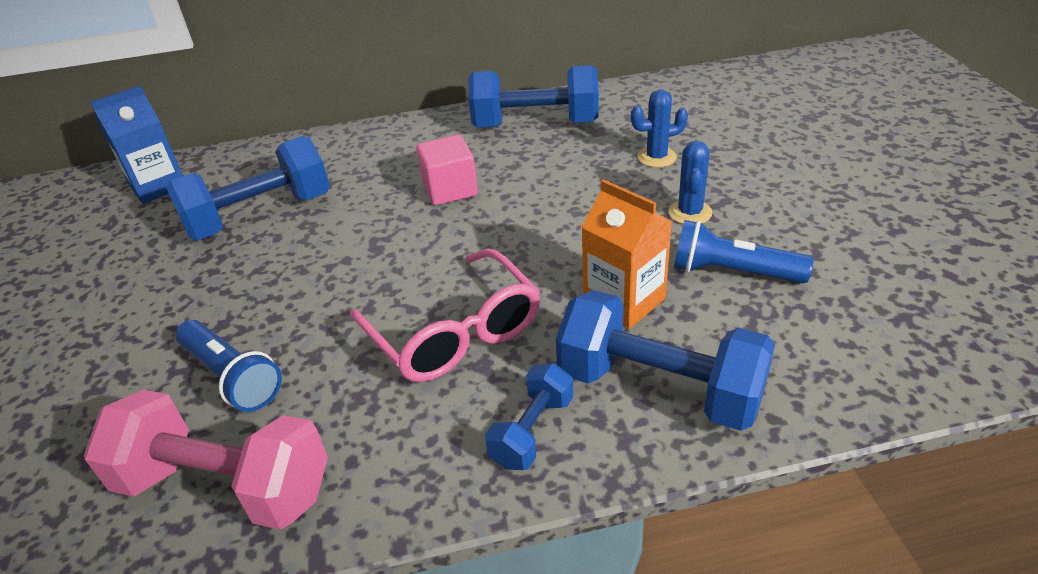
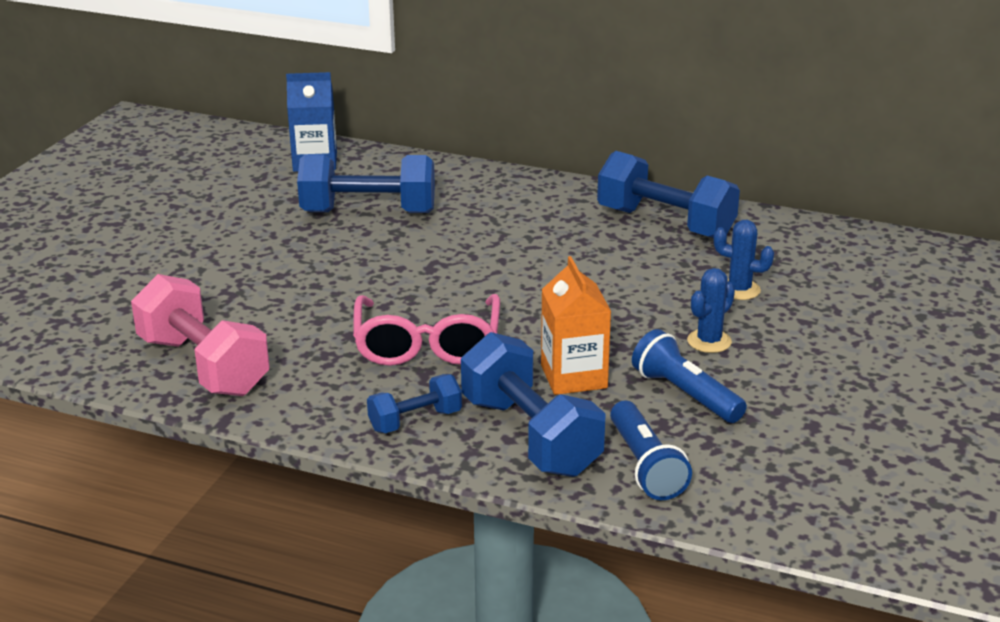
camera: 30 degrees right, 10 degrees down
blue flashlight [176,320,282,412] -> blue flashlight moved to [610,401,692,500]
pink cube [416,135,478,205] -> none

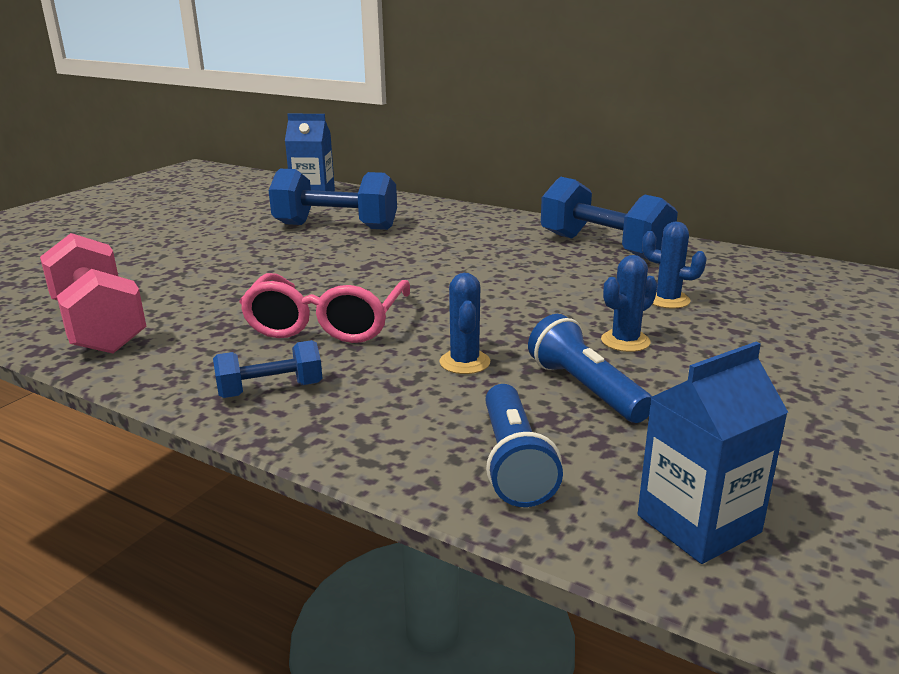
camera: 10 degrees right, 5 degrees down
blue dumbbell [461,332,606,477] -> none
orange carton [541,256,611,395] -> blue cactus [440,273,490,374]
none -> blue carton [638,342,788,564]

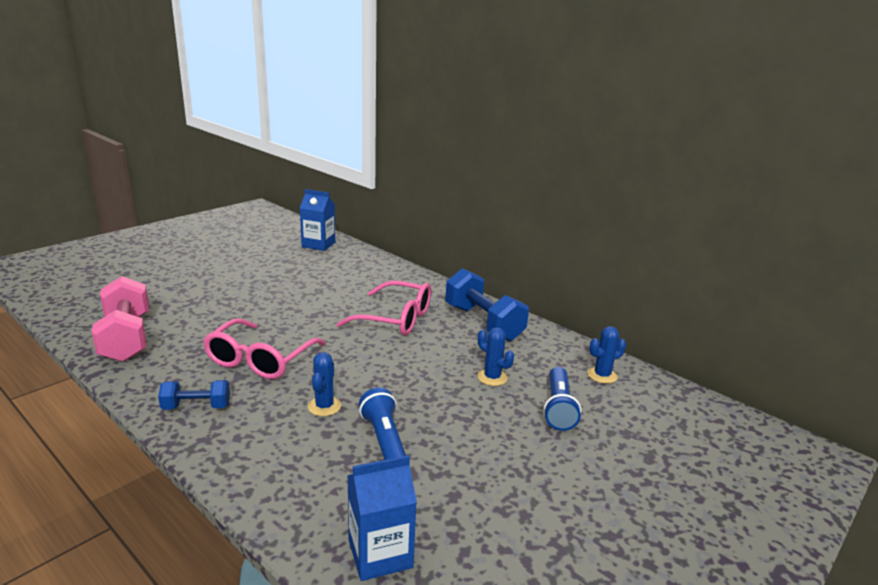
camera: 10 degrees right, 0 degrees up
blue dumbbell [269,169,397,230] -> none
blue flashlight [485,384,563,507] -> blue flashlight moved to [543,367,581,431]
blue cactus [601,255,657,352] -> blue cactus moved to [588,326,626,384]
none -> pink glasses [336,281,431,335]

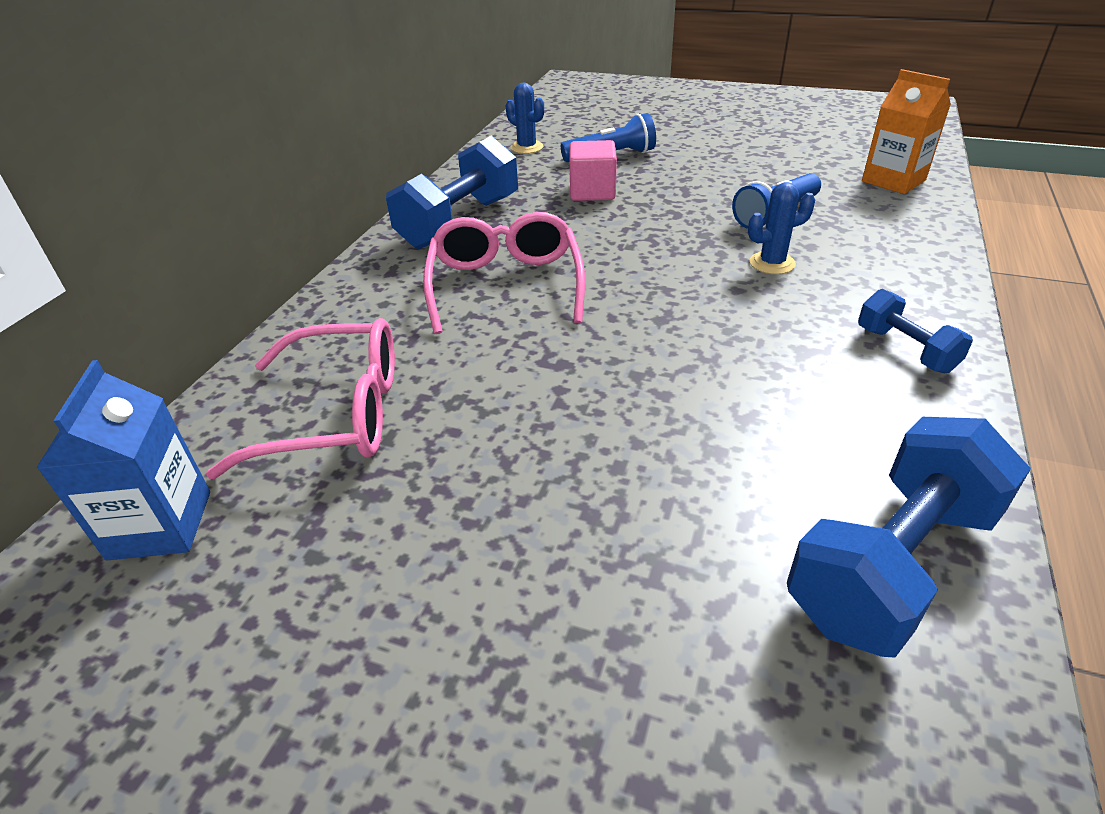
camera: 110 degrees left, 15 degrees up
pink dumbbell [91,276,149,362] -> blue dumbbell [787,417,1031,657]
pink glasses [203,319,326,379] -> pink glasses moved to [206,318,395,479]
blue carton [347,455,417,581] -> orange carton [862,69,951,194]
blue cactus [478,327,514,386] -> pink cube [569,140,617,201]

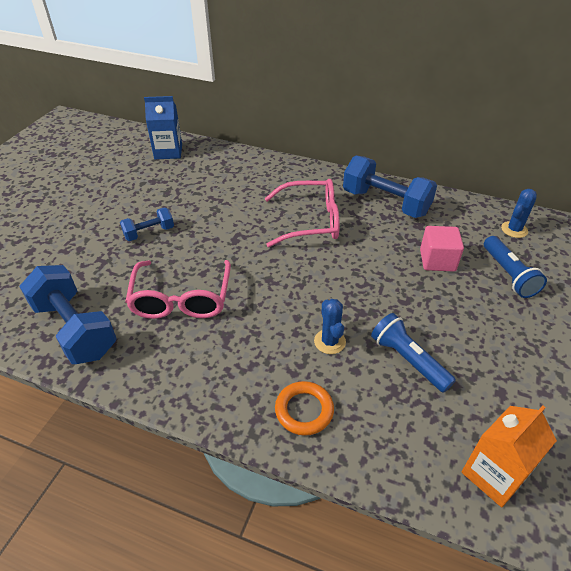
camera: 90 degrees right, 5 degrees up
pink glasses [206,318,395,479] -> pink glasses moved to [125,260,231,319]
blue dumbbell [858,289,973,373] -> blue dumbbell moved to [120,207,174,241]
none -> orange ring [275,381,334,436]

